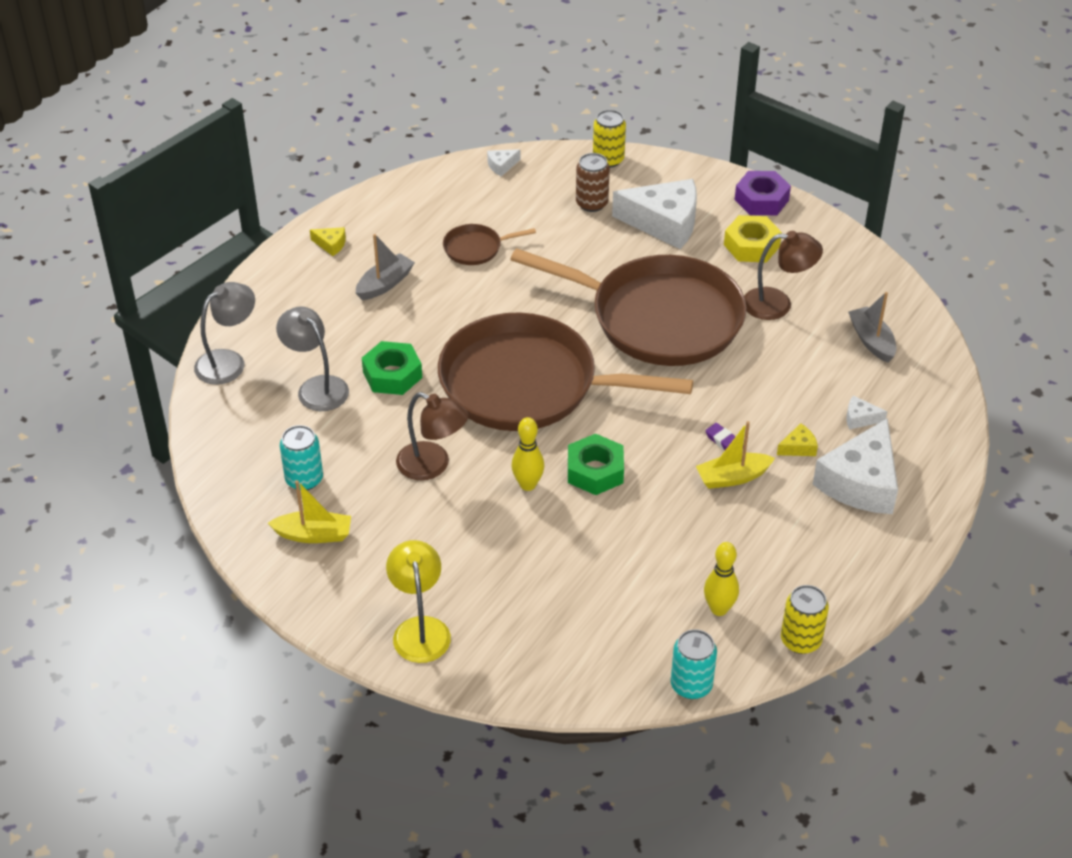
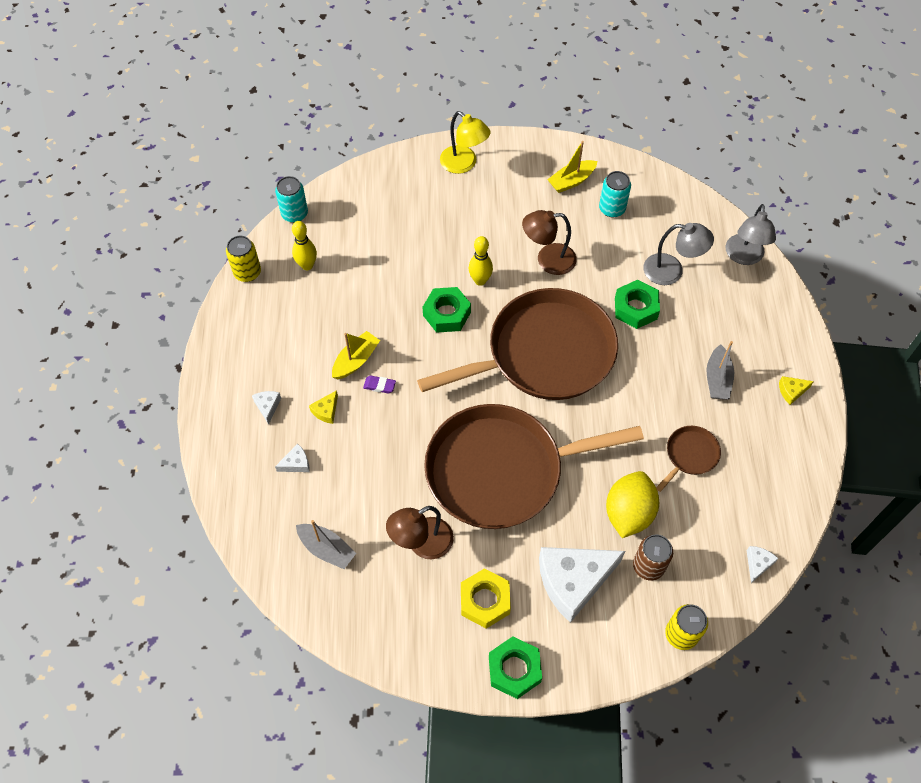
camera: 145 degrees right, 15 degrees up
purple nut [735,171,791,215] -> green nut [489,636,542,699]
white cheese [813,418,898,514] -> white cheese [252,391,281,425], size x0.41
none -> yellow lemon [606,471,659,538]

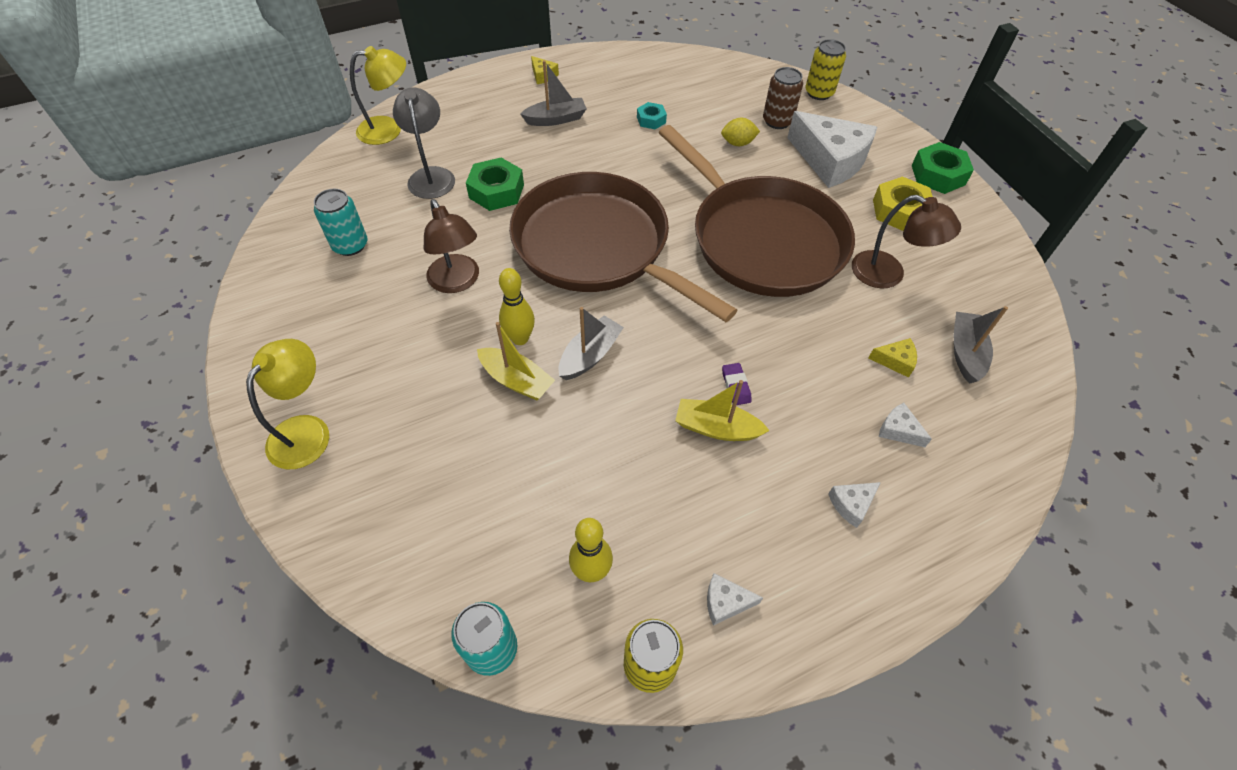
camera: 115 degrees left, 5 degrees down
yellow cheese [309,390,338,424] -> yellow cheese moved to [868,338,917,378]
green nut [423,287,471,333] -> grey boat [559,307,624,380]
yellow boat [547,141,598,193] -> yellow boat moved to [477,322,555,400]
yellow lemon [606,471,659,538] -> yellow lemon [721,118,760,146], size x0.53
brown pan [656,426,721,492] -> turquoise nut [637,102,667,129]
grey lamp [725,204,776,265] -> yellow lamp [350,46,406,145]
white cheese [746,546,779,583] -> white cheese moved to [707,573,763,626]

